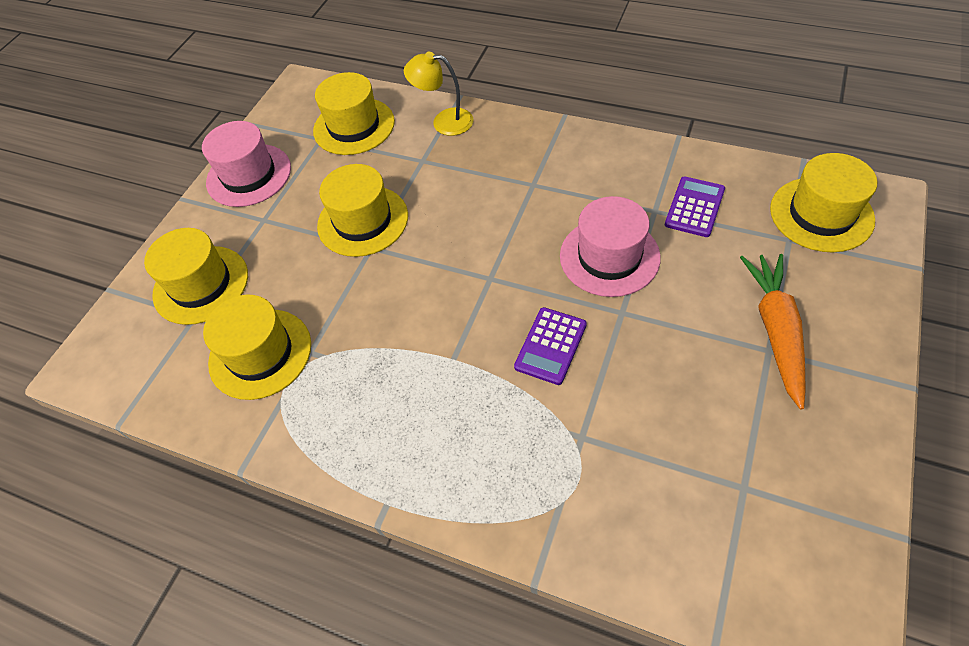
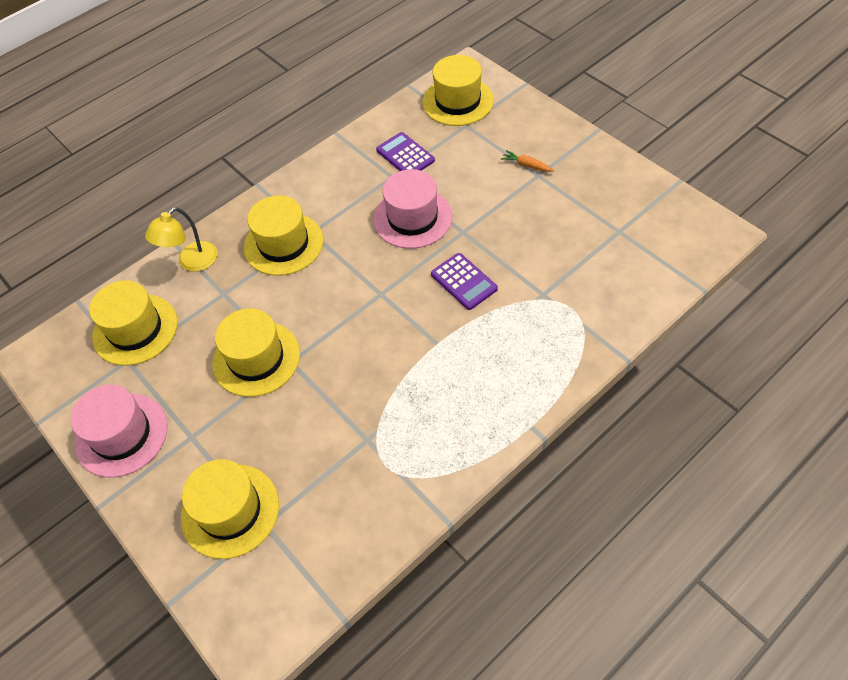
camera: 65 degrees left, 0 degrees up
yellow hat [203,295,311,400] -> yellow hat moved to [244,195,324,276]
orange carrot [740,254,806,410] -> orange carrot [501,150,555,172], size x0.45

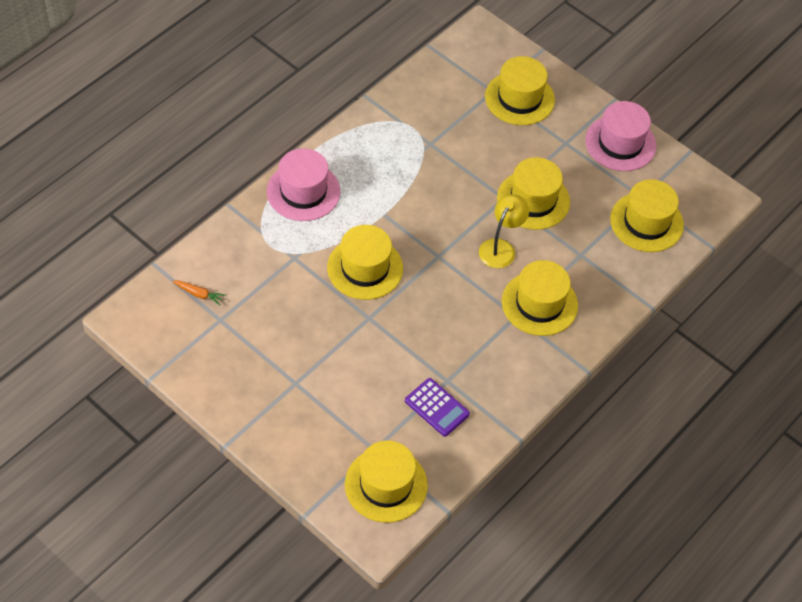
camera: 165 degrees right, 0 degrees up
yellow lamp [145,207,218,272] -> yellow lamp moved to [479,194,529,268]
pink hat [373,169,452,249] -> pink hat moved to [267,148,340,221]
purple calculator [431,253,498,310] -> yellow hat [327,225,403,300]
orange carrot [501,150,555,172] -> orange carrot moved to [172,281,226,305]

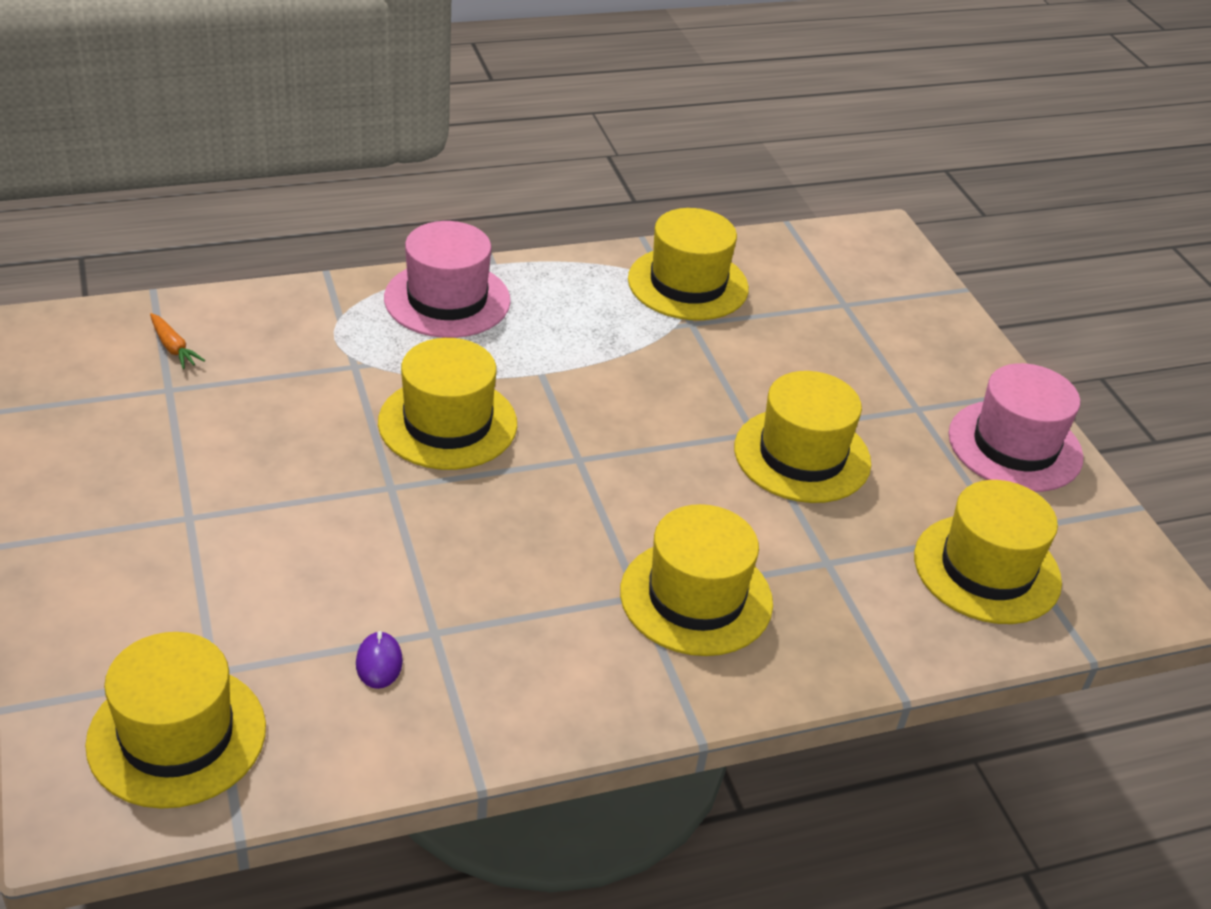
camera: 30 degrees right, 15 degrees down
purple calculator [405,378,470,437] -> purple mouse [356,631,403,689]
yellow lamp [479,194,529,268] -> none
yellow hat [485,56,555,125] -> yellow hat moved to [628,208,749,320]

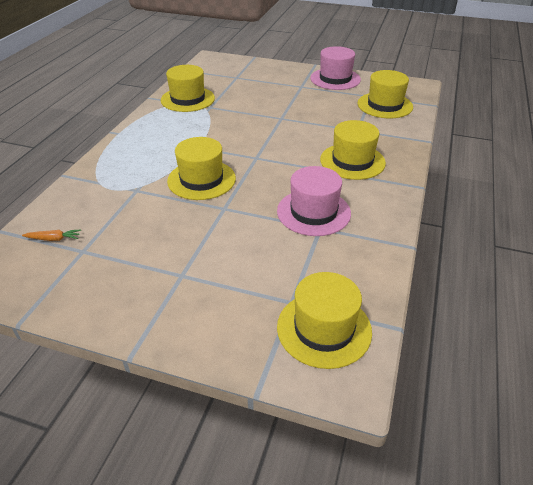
camera: 50 degrees left, 0 degrees up
purple mouse [356,631,403,689] -> none
pink hat [384,221,511,338] -> pink hat moved to [277,166,351,236]
yellow hat [734,371,871,503] -> none

